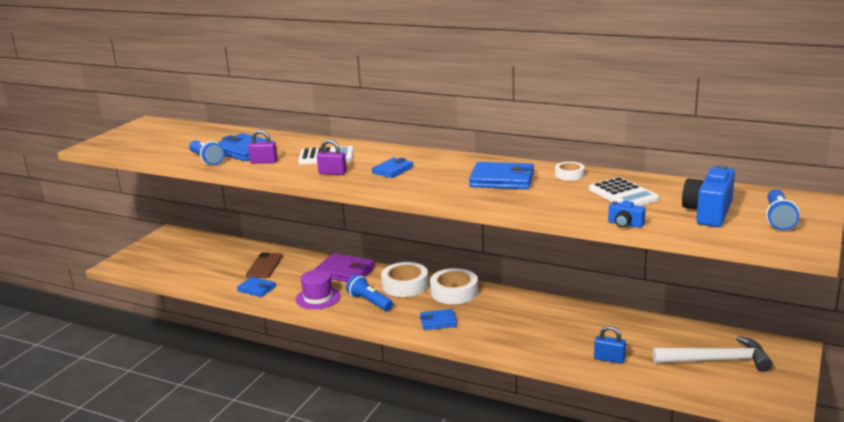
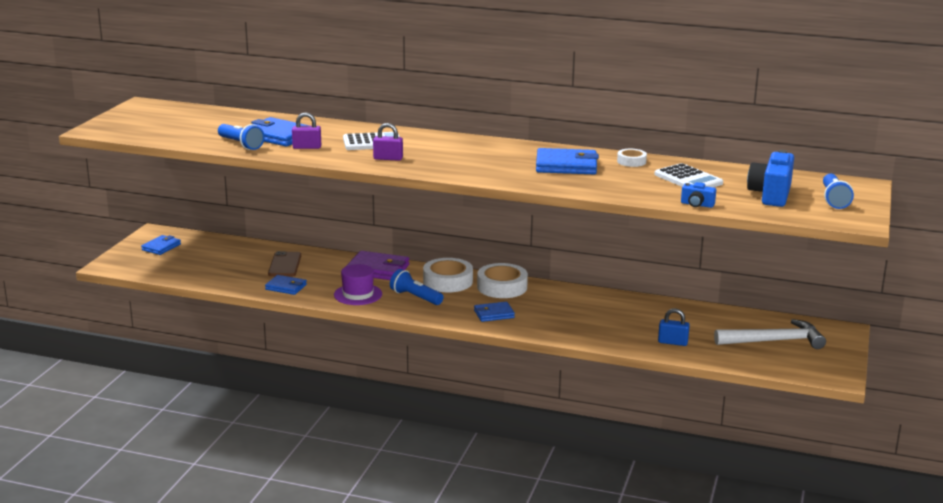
camera: 10 degrees left, 0 degrees up
blue wallet [372,158,413,178] -> blue wallet moved to [141,235,181,255]

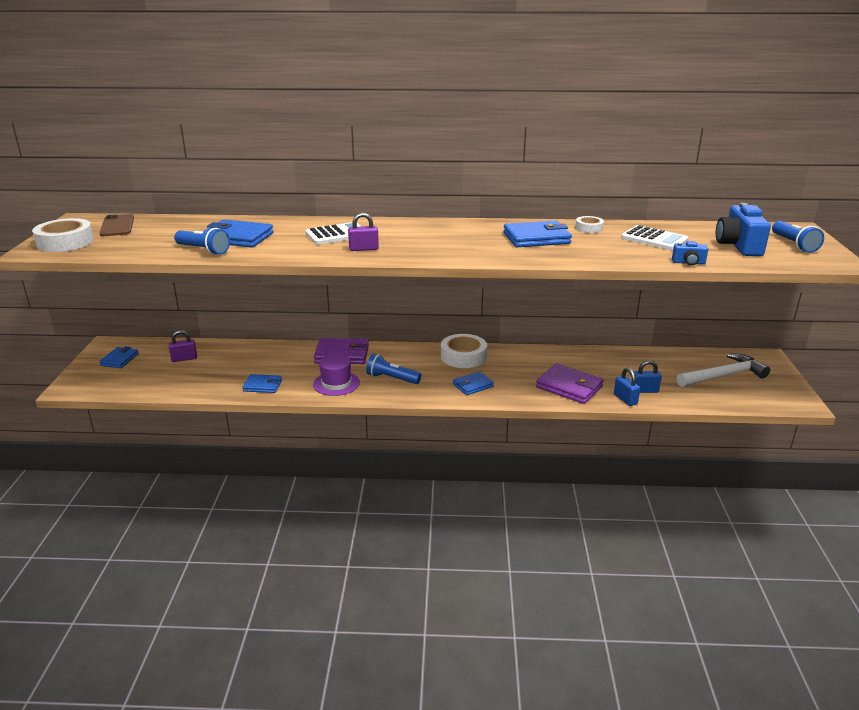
camera: 15 degrees left, 5 degrees up
brown phone [268,251,301,277] -> brown phone moved to [100,214,134,236]
purple padlock [292,112,321,149] -> purple padlock moved to [169,330,197,362]
white tape [423,258,473,292] -> white tape moved to [32,218,94,252]
none -> purple wallet [536,364,604,404]
none -> blue padlock [614,368,640,406]

